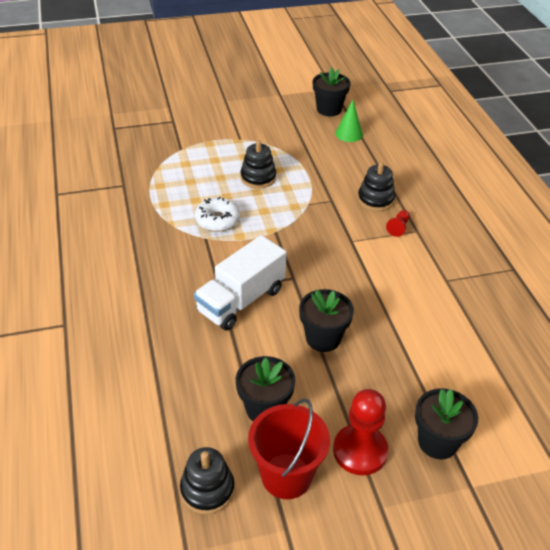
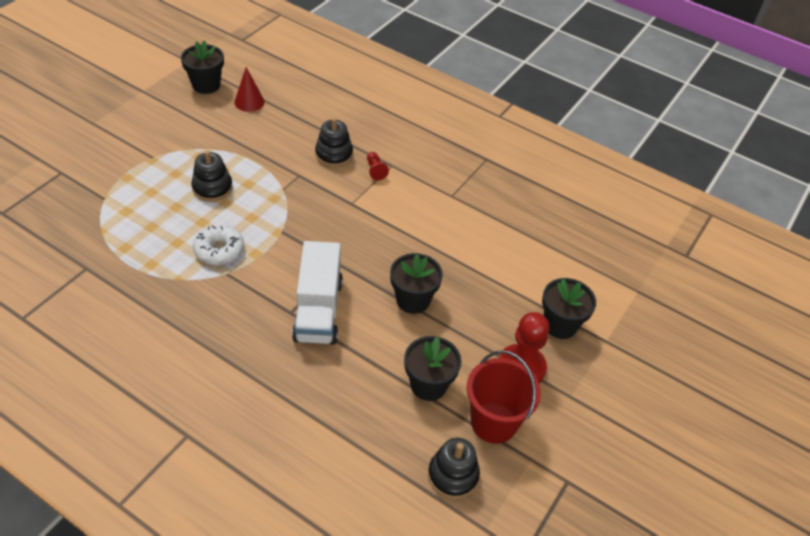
camera: 45 degrees left, 5 degrees up
green cone [335,100,363,142] -> red cone [234,67,265,112]

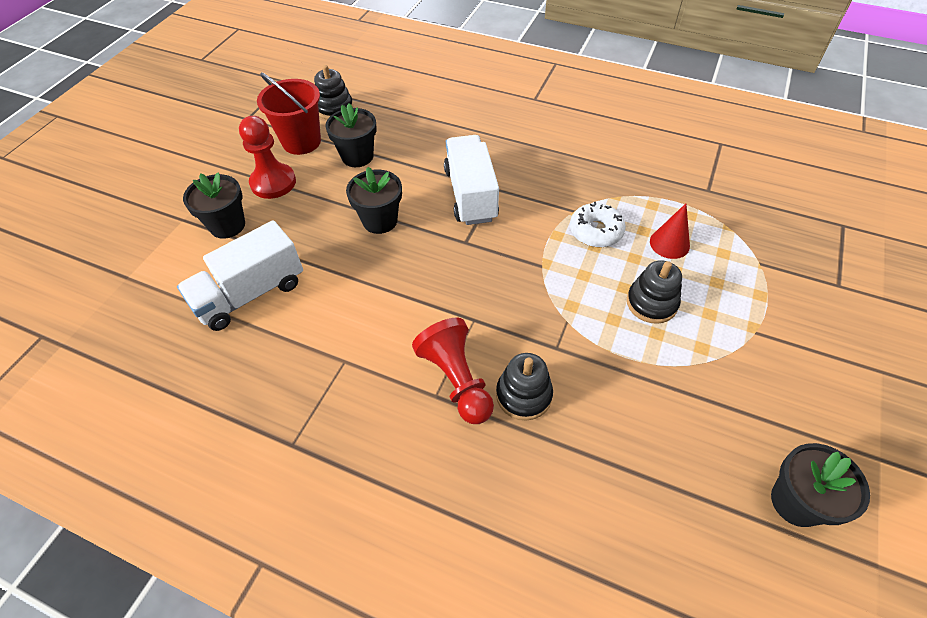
camera: 175 degrees right, 5 degrees up
red cone [234,67,265,112] -> red cone moved to [650,203,690,259]
red pawn [367,152,389,180] -> red pawn [412,318,494,424], size x2.10
none -> white truck [177,220,303,331]

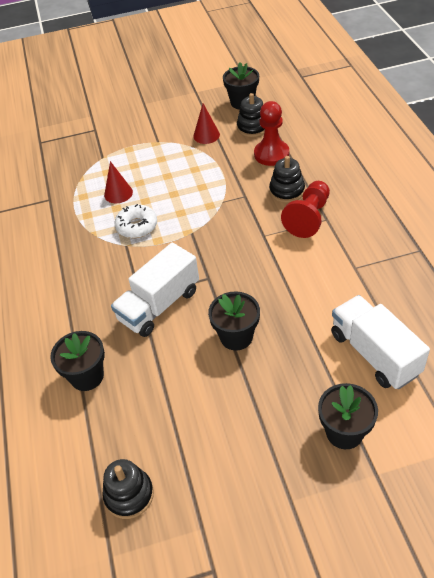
camera: 125 degrees left, 5 degrees down
white truck [177,220,303,331] -> white truck turned 135 degrees counterclockwise [331,295,430,389]
red pawn [239,116,296,199] -> red pawn moved to [254,101,289,166]
red bucket [257,72,321,155] -> none
black flower pot [325,103,377,167] -> black flower pot moved to [50,331,105,391]
black stacking toy [627,260,682,324] -> black stacking toy moved to [237,93,265,137]
none -> red cone [193,103,220,144]

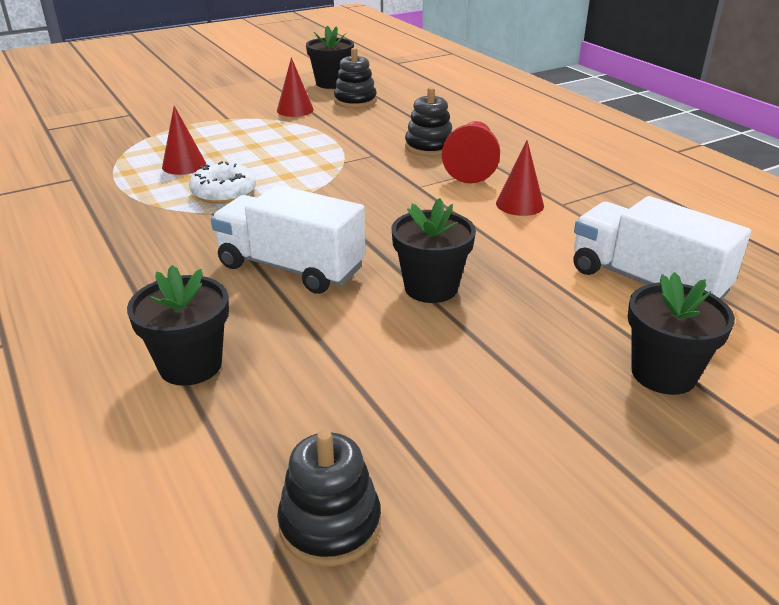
camera: 20 degrees left, 15 degrees down
white truck [111,243,199,337] -> white truck turned 90 degrees clockwise [211,185,366,294]
red pawn [254,101,289,166] -> none
none -> red cone [496,140,544,216]

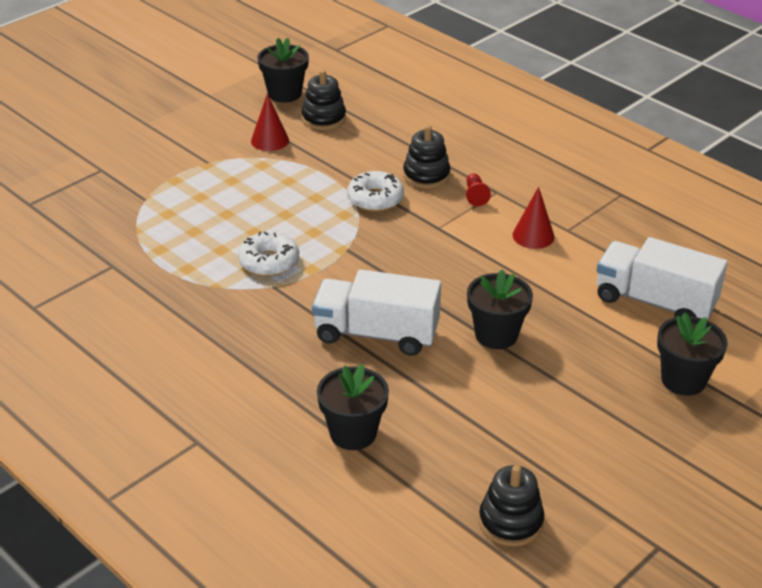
camera: 15 degrees left, 5 degrees up
red cone [162,106,206,175] -> none
red pawn [442,121,500,183] -> red pawn [466,173,491,206], size x0.48
none -> white donut [347,171,404,212]

